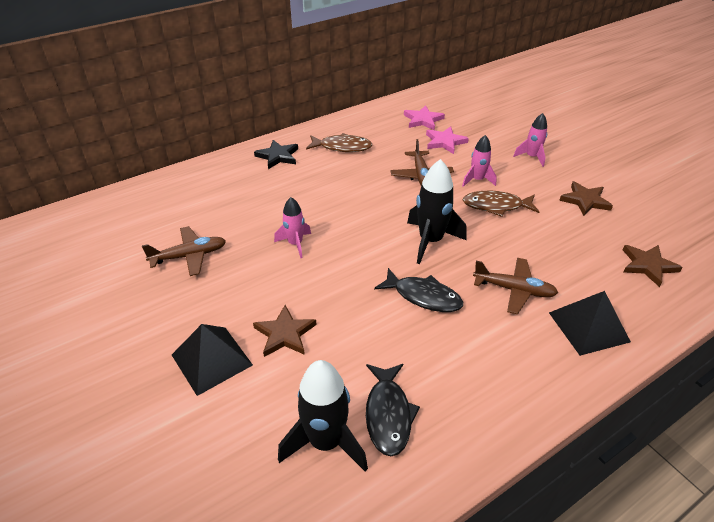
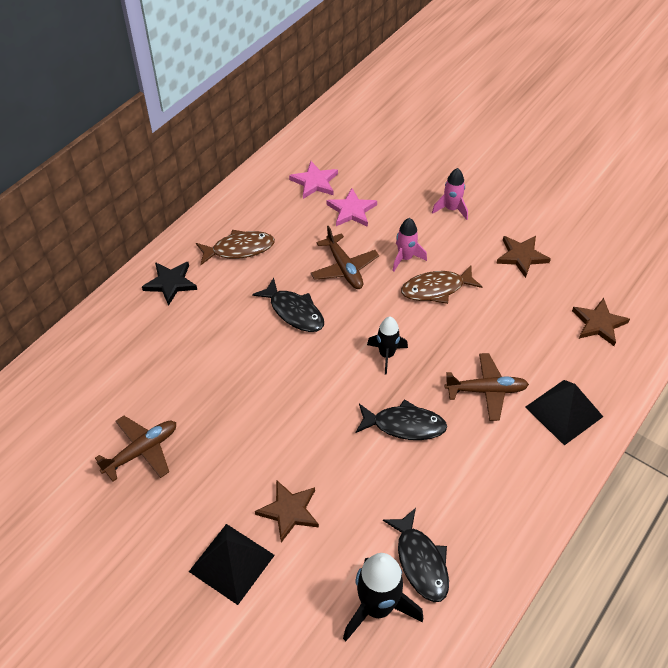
camera: 20 degrees left, 10 degrees up
pink rocket [274,197,311,258] -> none
black rocket [407,159,466,264] -> black rocket [367,317,408,375], size x0.61
none -> black fish [252,278,324,332]

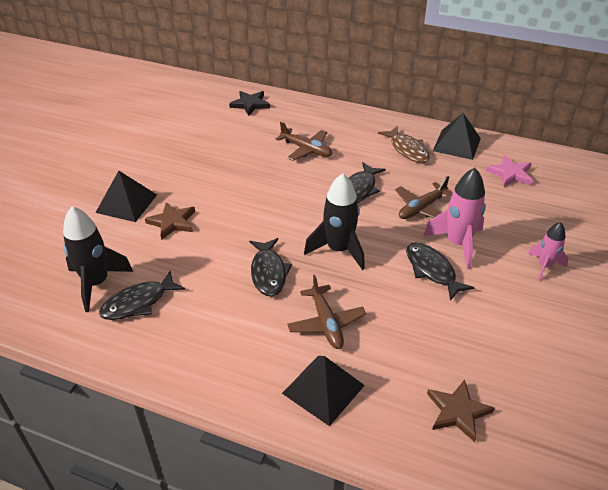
camera: 75 degrees right, 10 degrees down
brown plane [95,416,176,482] -> brown plane moved to [276,122,332,161]
black star [142,262,197,306] -> black star moved to [229,91,270,116]
pink star [327,188,377,227] -> none
black rocket [367,317,408,375] -> black rocket [304,173,365,270], size x1.65
pink rocket [393,218,427,272] -> pink rocket [423,168,486,269], size x1.65
brown fish [401,266,482,304] -> black fish [406,243,475,301]
brown star [496,236,551,278] -> none
none -> black pyramid [433,113,481,160]

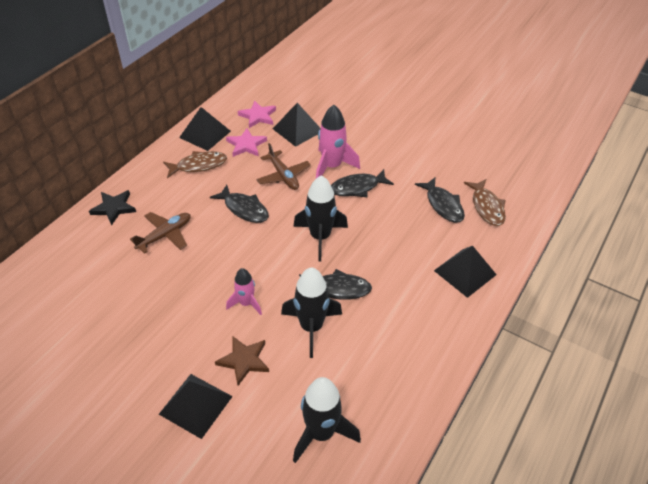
camera: 80 degrees left, 5 degrees up
black fish [99,270,186,320] -> black fish moved to [415,177,465,223]
black star [229,91,270,116] -> black star moved to [89,190,136,226]
brown plane [287,275,366,349] -> none
brown star [427,380,495,442] -> brown fish [464,179,506,226]
pink rocket [528,222,568,281] -> pink rocket moved to [226,268,262,315]
none -> pink star [226,128,267,157]
none -> black pyramid [273,103,321,147]
none -> black rocket [281,267,342,358]

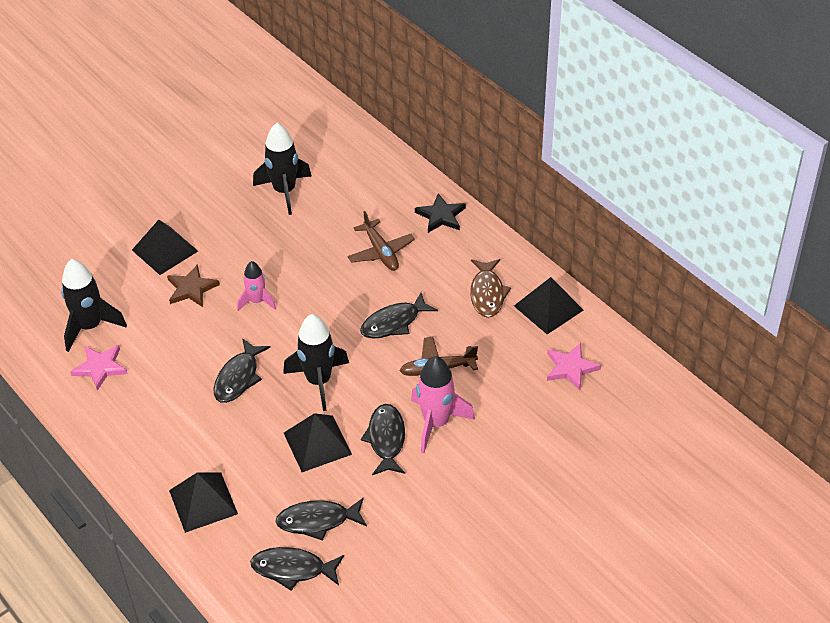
camera: 110 degrees right, 0 degrees up
pink star [226,128,267,157] -> pink star moved to [70,345,128,391]
black pyramid [273,103,321,147] -> black pyramid moved to [284,413,352,472]
black rocket [281,267,342,358] -> black rocket moved to [253,123,312,215]
brown fish [464,179,506,226] -> black fish [250,547,344,590]

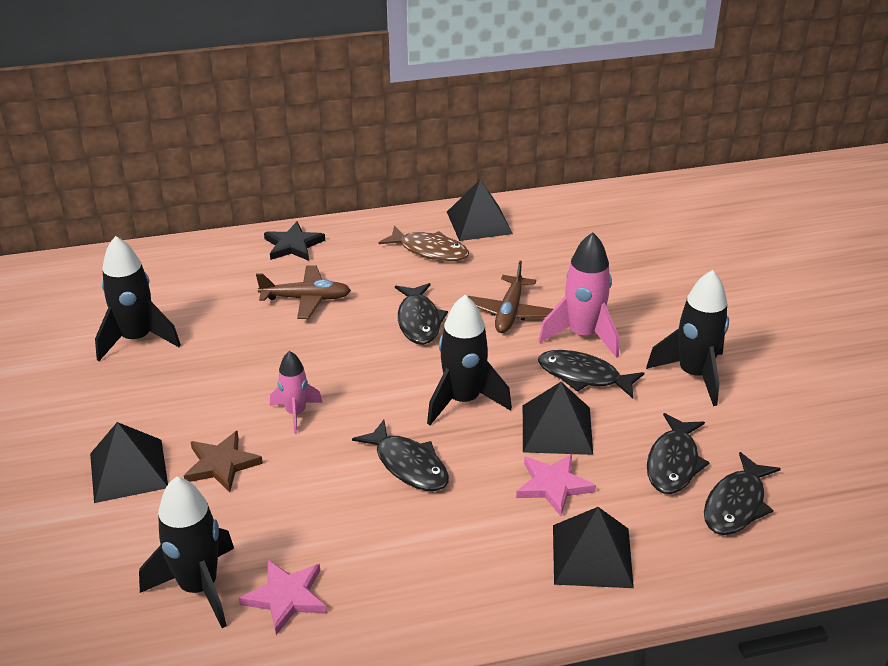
camera: 65 degrees left, 10 degrees down
pink star [547,343,601,390] -> pink star moved to [516,454,596,516]
none -> black rocket [646,270,729,406]

